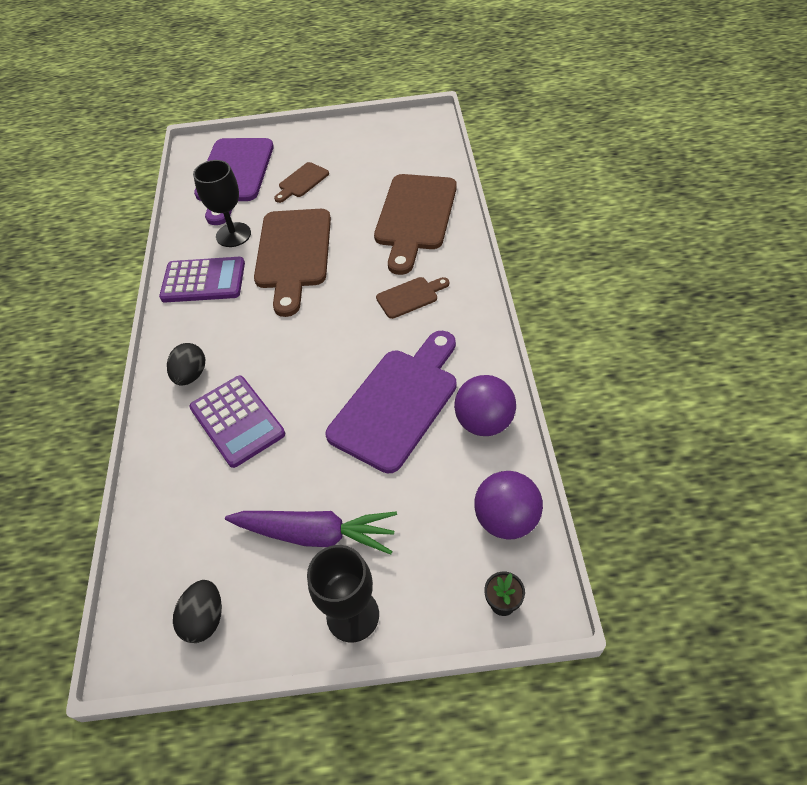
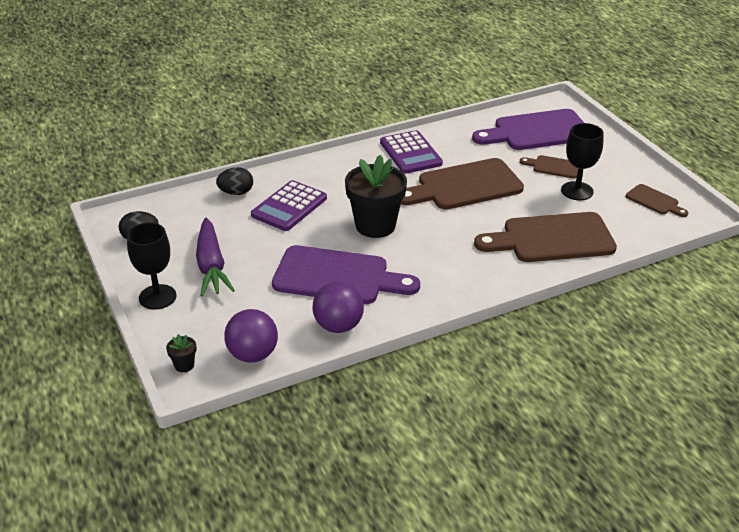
camera: 65 degrees right, 15 degrees down
black egg [167,343,205,386] -> black egg moved to [216,167,253,195]
black goblet [193,160,251,247] -> black goblet moved to [561,123,604,200]
brown cutting board [376,277,449,319] -> brown cutting board moved to [626,184,688,217]
none -> black flower pot [345,155,407,238]

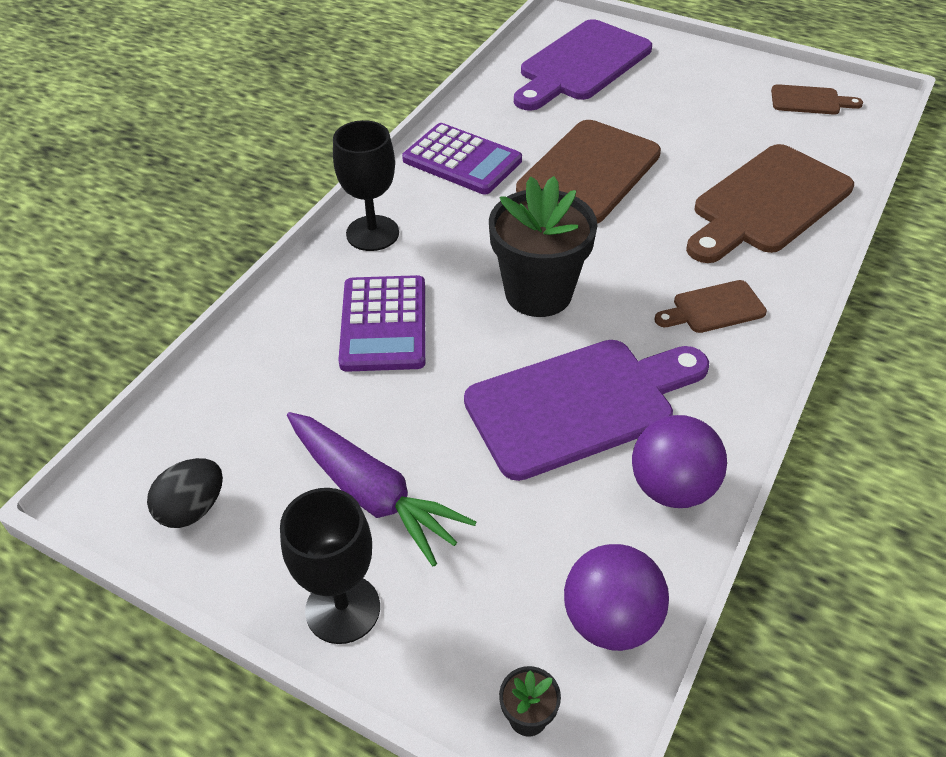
camera: 35 degrees left, 10 degrees up
black egg [216,167,253,195] -> none
brown cutting board [520,155,578,178] -> brown cutting board moved to [654,280,767,333]
black goblet [561,123,604,200] -> black goblet moved to [333,120,399,251]

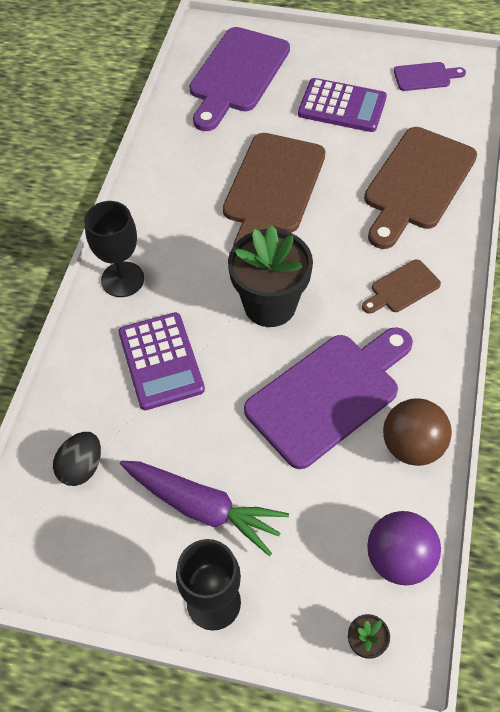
camera: 15 degrees left, 10 degrees up
black egg [147,458,223,528] -> black egg moved to [53,432,101,486]
purple calculator [402,123,522,195] -> purple calculator moved to [298,78,387,132]
purple ball [632,415,727,508] -> brown ball [383,398,452,466]
brown cutting board [771,84,863,115] -> purple cutting board [394,62,466,91]

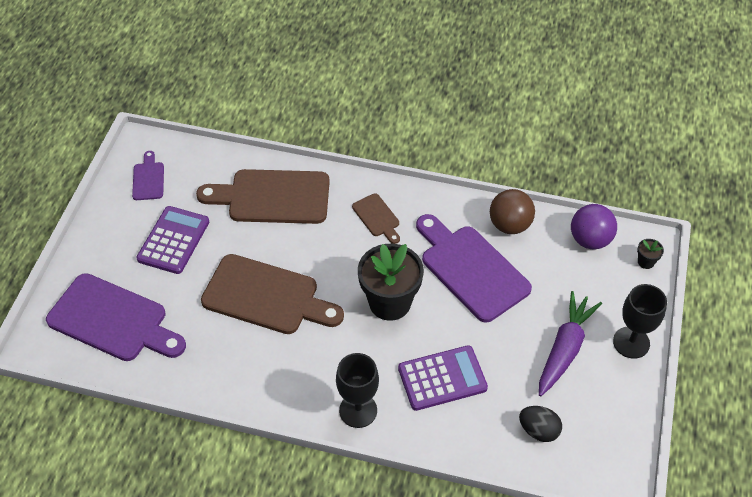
camera: 90 degrees left, 5 degrees down
brown cutting board [364,127,477,249] -> brown cutting board turned 150 degrees clockwise [196,169,330,224]

